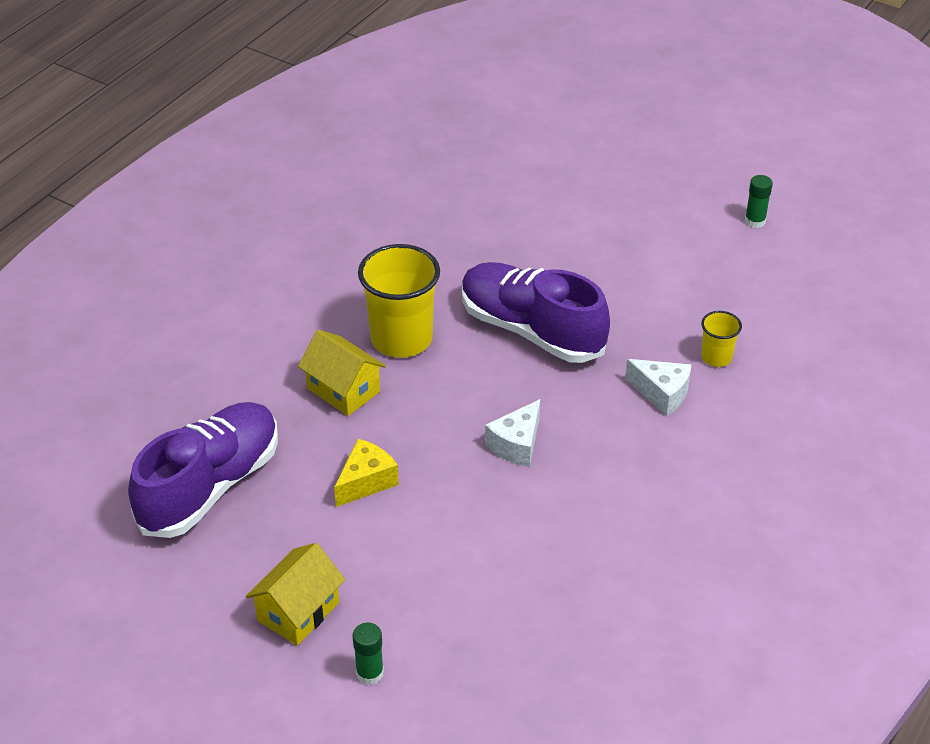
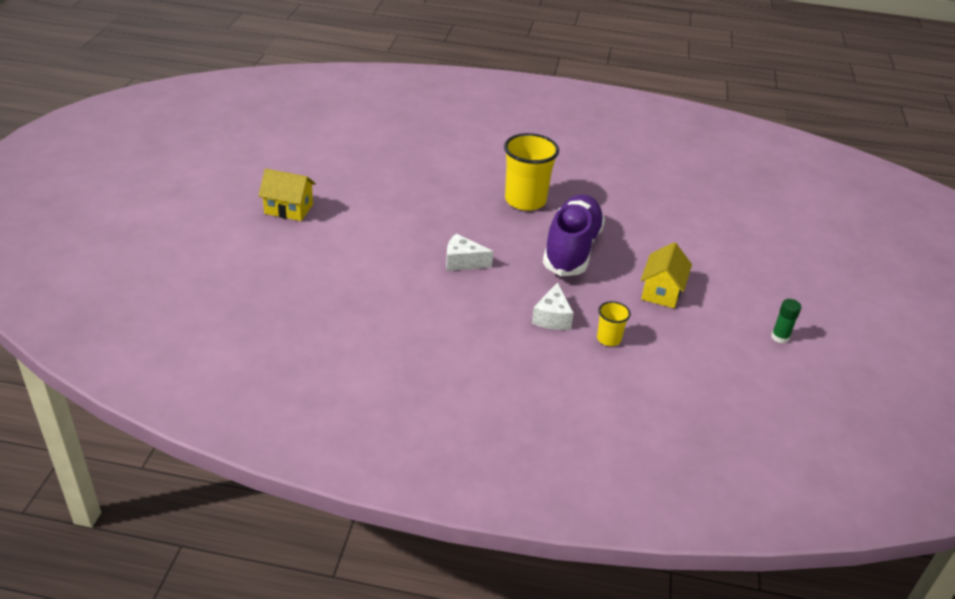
camera: 65 degrees right, 5 degrees down
purple shoe [128,402,278,538] -> none
yellow house [298,330,386,416] -> yellow house moved to [641,242,692,308]
yellow cheese [334,439,399,507] -> none
green glue stick [353,623,384,685] -> none

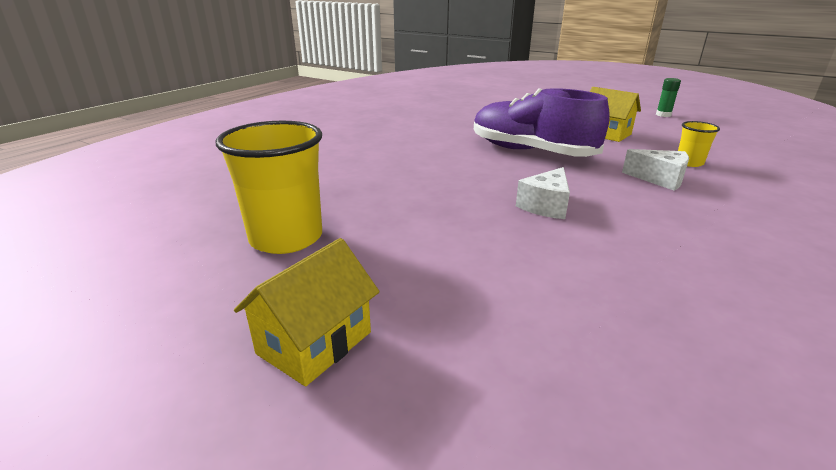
camera: 65 degrees left, 10 degrees down
yellow cup [504,133,559,211] -> yellow cup moved to [216,121,322,254]

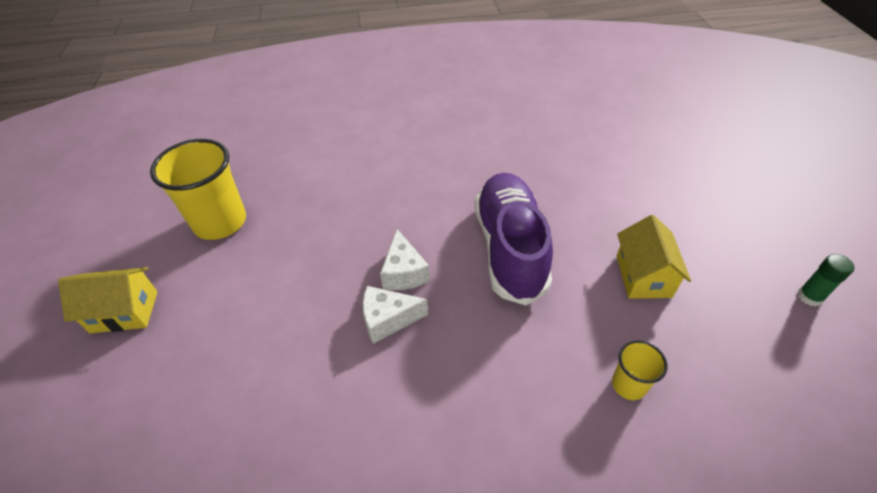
camera: 50 degrees right, 20 degrees up
white cheese [622,149,689,191] -> white cheese moved to [380,229,430,290]

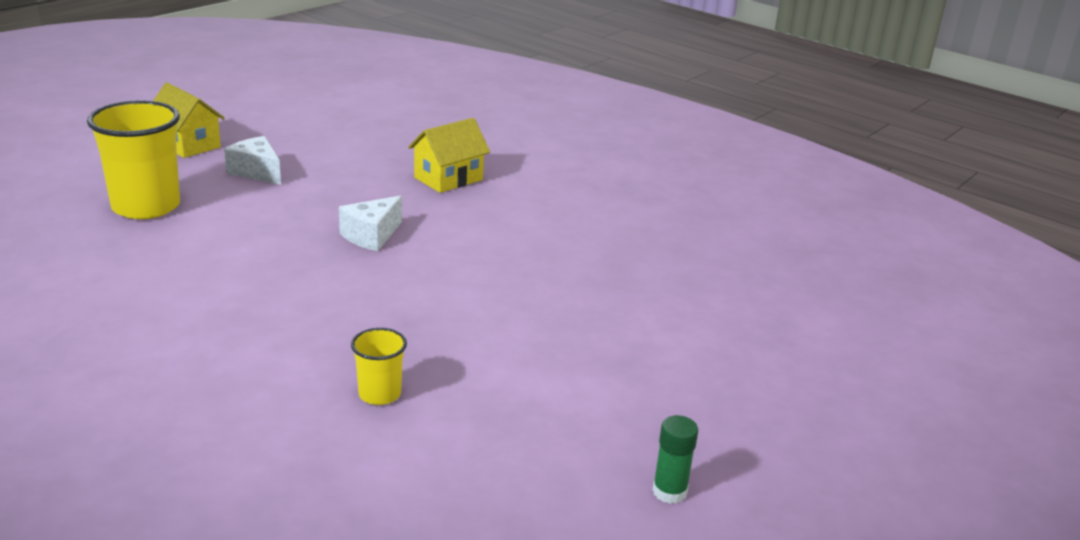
camera: 45 degrees right, 20 degrees down
yellow cup [150,139,246,240] -> yellow cup moved to [87,100,180,219]
white cheese [363,286,428,344] -> white cheese moved to [224,136,281,185]
purple shoe [475,173,553,305] -> none
yellow house [617,215,691,299] -> yellow house moved to [408,118,490,193]

